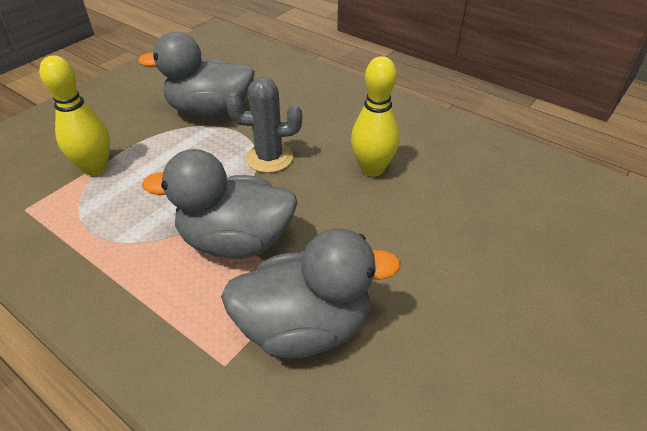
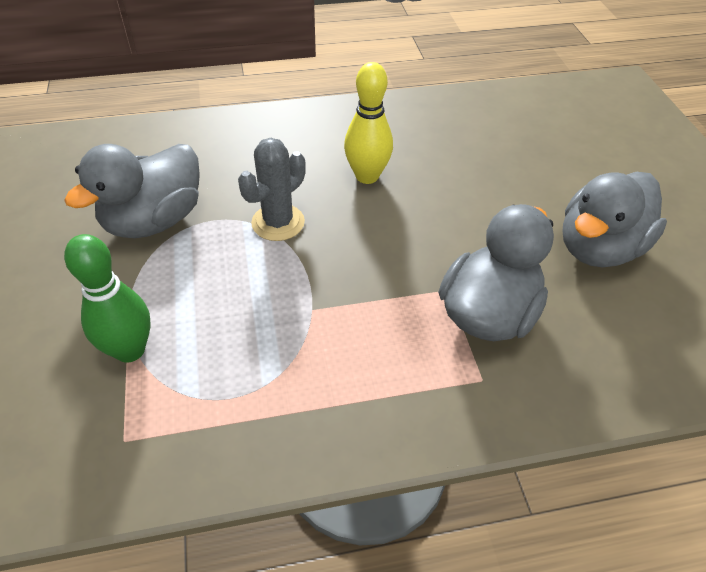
camera: 50 degrees left, 5 degrees up
yellow bowling pin [39,55,110,176] -> green bowling pin [64,234,151,362]
grey duck [142,149,298,259] -> grey duck moved to [563,172,667,267]

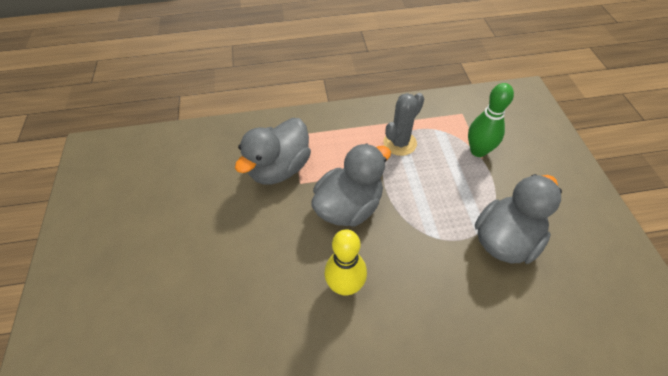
camera: 175 degrees left, 5 degrees up
grey cactus [238,138,306,241] -> grey cactus moved to [383,93,424,156]
grey duck [563,172,667,267] -> grey duck moved to [311,143,391,227]

